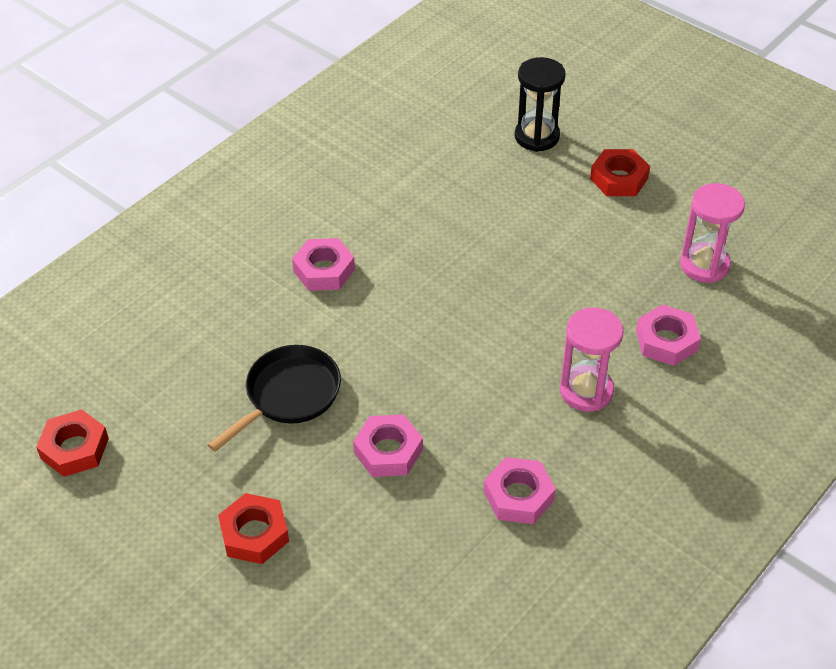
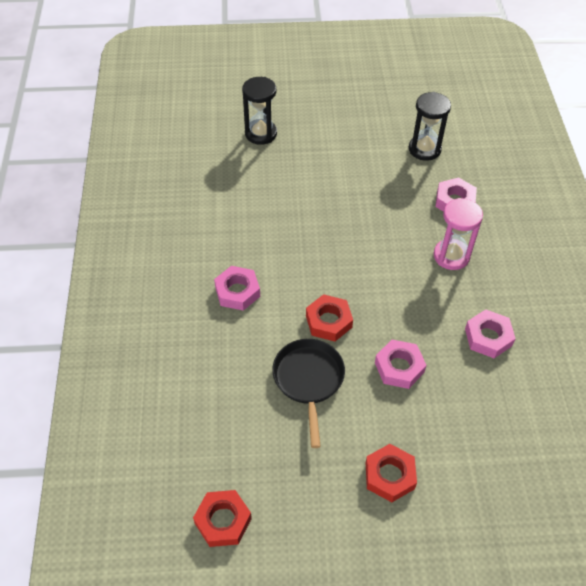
camera: 45 degrees left, 5 degrees up
red nut [590,149,650,196] -> red nut moved to [306,294,353,342]
pink hourglass [680,183,745,283] -> black hourglass [409,92,451,161]

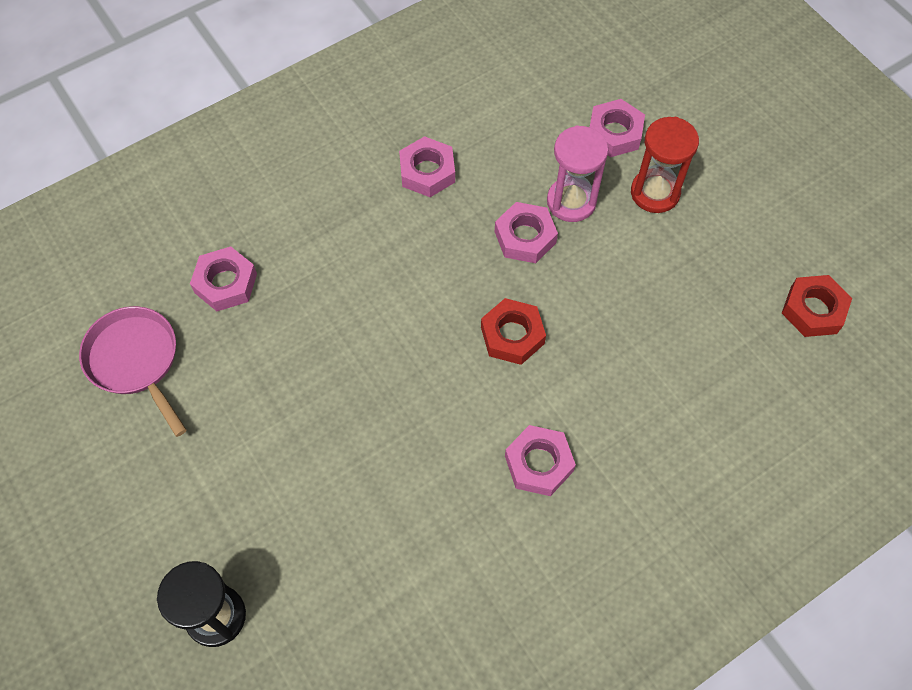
camera: 120 degrees left, 10 degrees up
black pan [272,339,345,448] -> none
red nut [366,444,417,502] -> red hourglass [631,117,699,213]
black hourglass [409,92,451,161] -> pink pan [79,306,187,437]
pink hourglass [433,198,483,270] -> pink hourglass moved to [547,125,608,222]
none -> pink nut [590,99,645,157]

